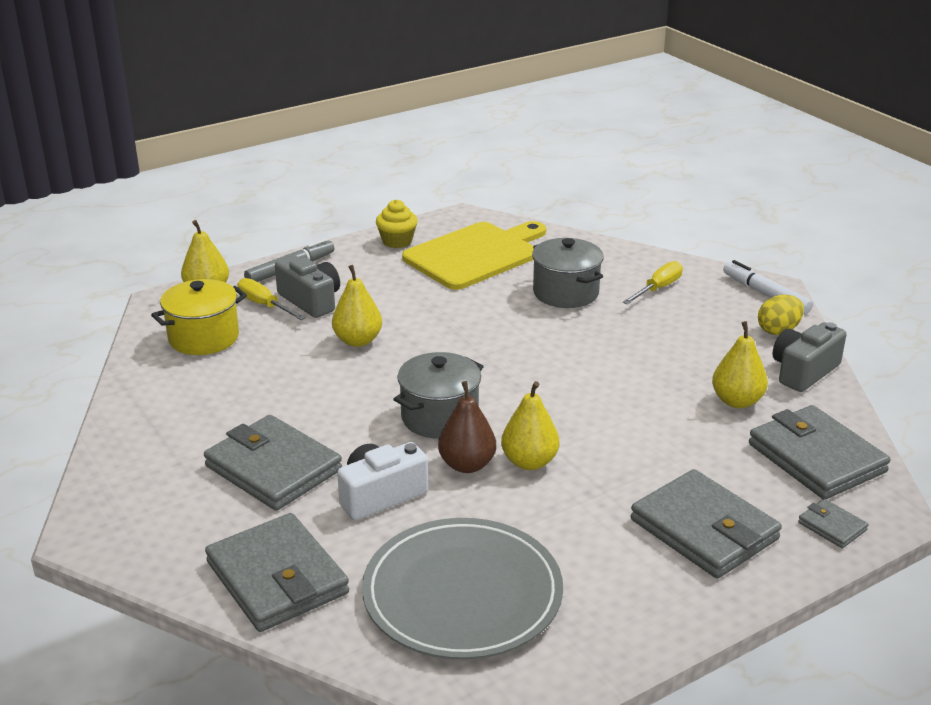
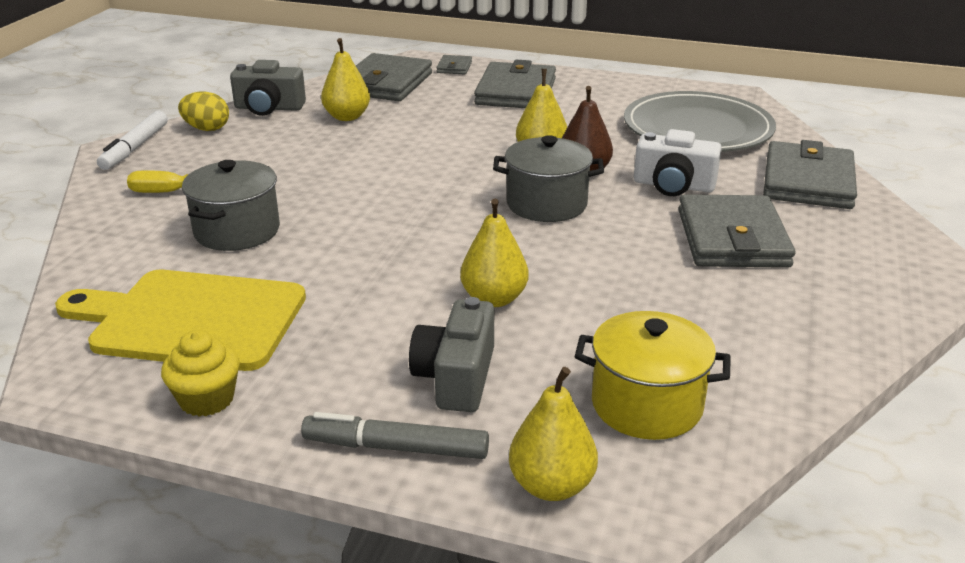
camera: 130 degrees left, 0 degrees up
yellow screwdriver [237,278,306,320] -> none

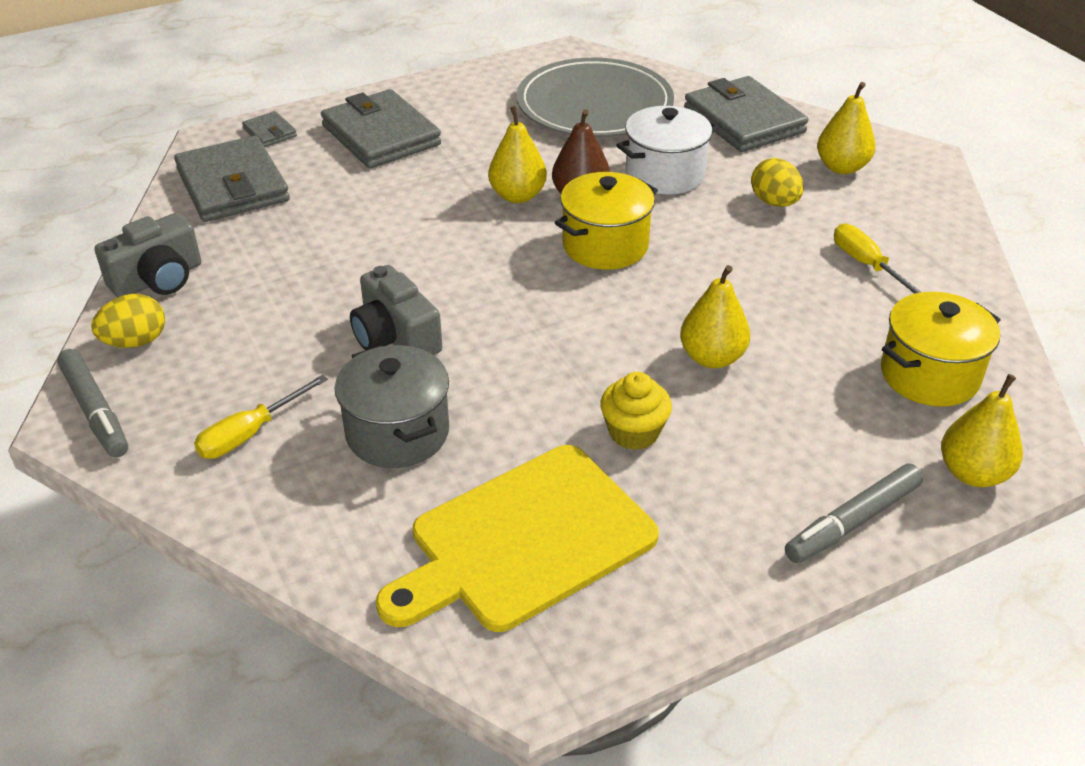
camera: 45 degrees left, 10 degrees up
white marker [97,111,168,170] -> grey marker [57,349,128,458]
yellow cupcake [161,330,240,416] -> yellow cupcake moved to [600,372,672,450]
yellow pear [321,38,370,121] -> yellow pear moved to [817,82,876,174]
grey camera [409,297,494,412] -> grey camera moved to [350,265,442,355]
grey pot [493,135,604,222] -> yellow pot [555,172,658,270]
white camera [634,129,722,196] -> white pot [616,106,719,194]
grey wallet [678,194,795,268] -> yellow egg [751,158,804,207]
none -> yellow screwdriver [834,224,921,294]

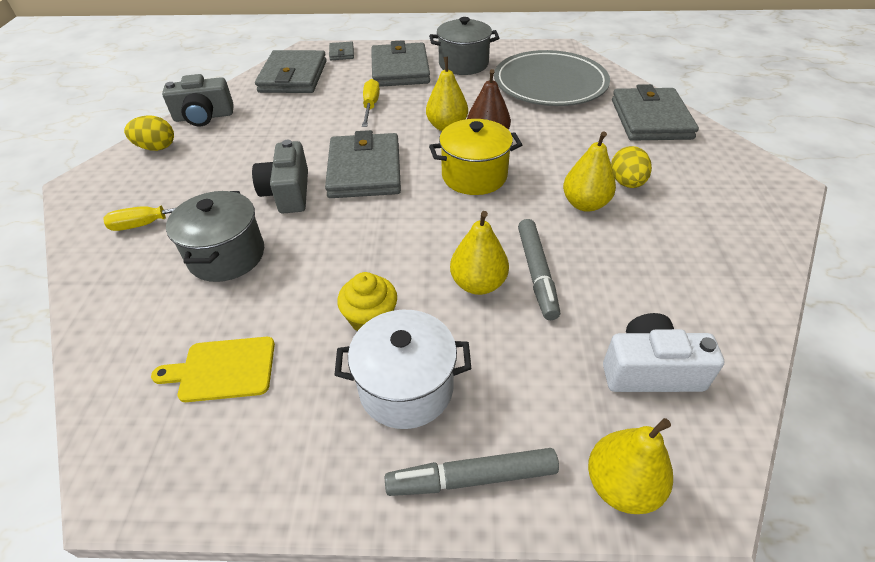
camera: 30 degrees right, 5 degrees up
grey marker [57,349,128,458] -> grey marker moved to [518,219,560,320]
yellow cutting board [376,445,659,632] -> yellow cutting board [151,337,275,402], size x0.52
white pot [616,106,719,194] -> white pot moved to [335,310,471,429]
yellow pear [817,82,876,174] -> yellow pear moved to [563,131,616,212]
yellow screwdriver [834,224,921,294] -> yellow screwdriver moved to [362,79,380,127]
yellow pot [881,292,1000,407] -> white camera [603,313,724,392]
none -> grey wallet [325,130,401,198]
none -> grey pot [429,17,499,75]

